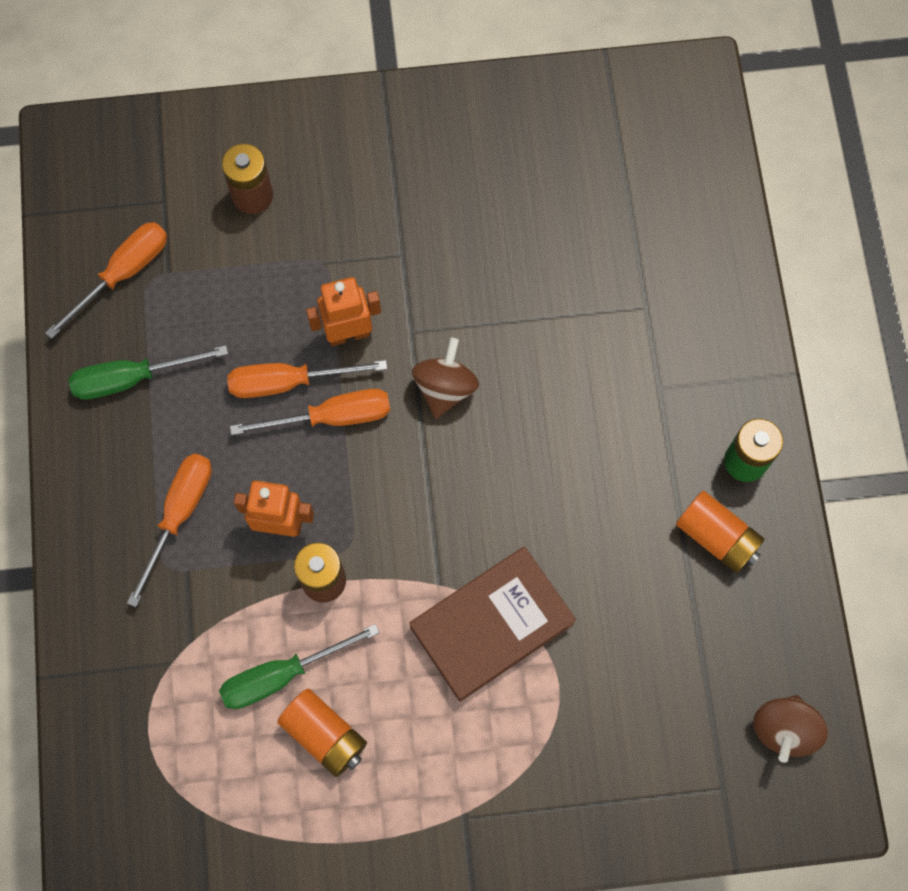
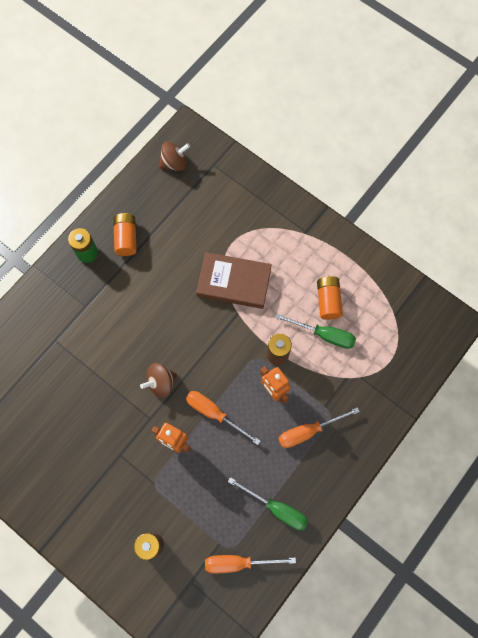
camera: 135 degrees left, 0 degrees up
orange screwdriver [227,360,387,398] -> none

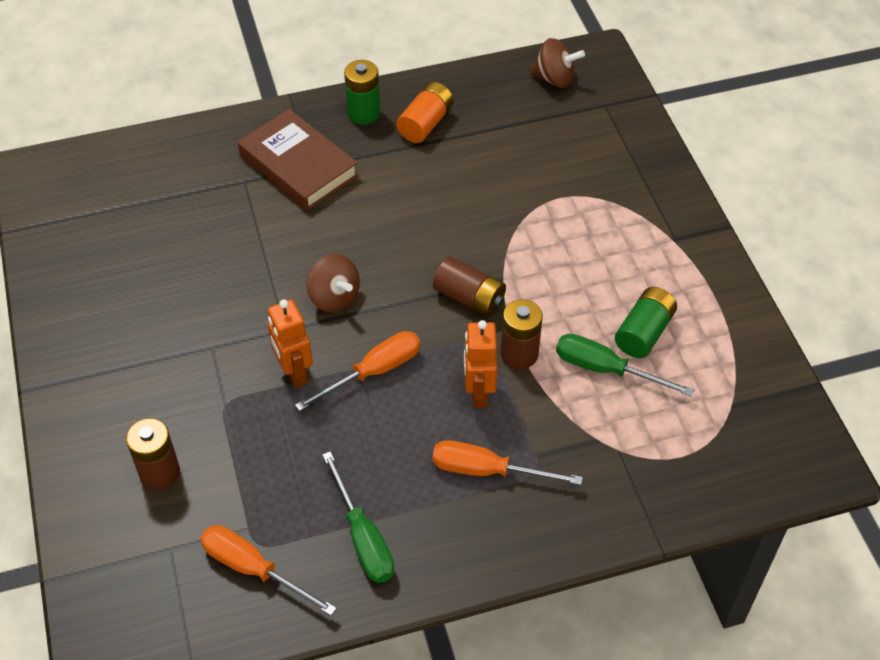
camera: 35 degrees right, 20 degrees down
brown spinning top [140,363,177,398] -> brown spinning top turned 135 degrees counterclockwise [306,254,360,312]
orange screwdriver [186,391,260,445] -> orange screwdriver turned 75 degrees clockwise [295,331,421,411]
brown book [196,252,272,309] -> brown book moved to [238,109,359,211]
green screwdriver [275,314,356,349] -> green screwdriver turned 150 degrees clockwise [556,334,694,397]
orange battery [317,276,343,320] -> green battery [615,287,677,358]
none -> brown battery [433,257,506,316]

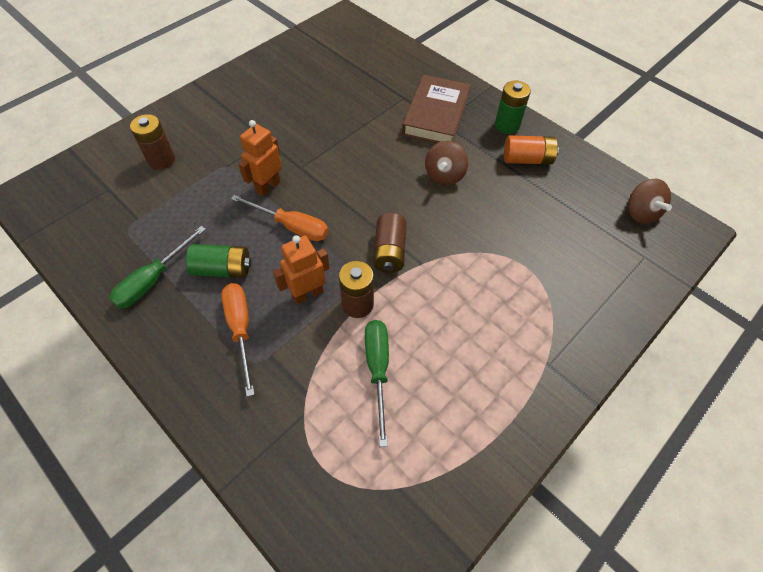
camera: 60 degrees right, 5 degrees up
orange screwdriver [200,525,337,616] -> none
brown spinning top [306,254,360,312] -> brown spinning top moved to [425,141,468,185]
green battery [615,287,677,358] -> green battery moved to [186,244,252,278]

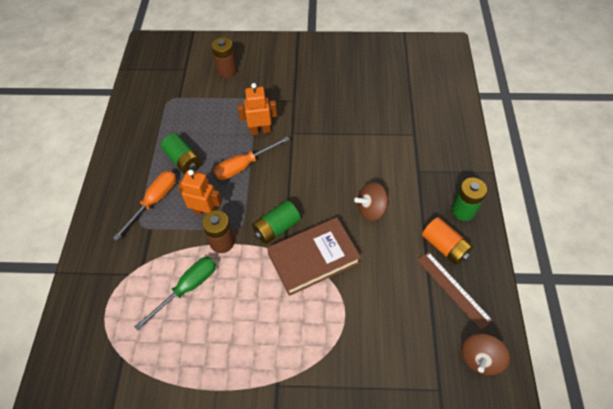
camera: 50 degrees right, 0 degrees up
green screwdriver [109,226,206,309] -> none
orange screwdriver [231,195,328,241] -> orange screwdriver turned 75 degrees clockwise [213,136,290,180]
brown battery [373,213,407,273] -> green battery [252,200,301,244]
brown book [402,75,471,143] -> brown book moved to [267,217,361,296]
none -> brown ruler [417,252,493,330]

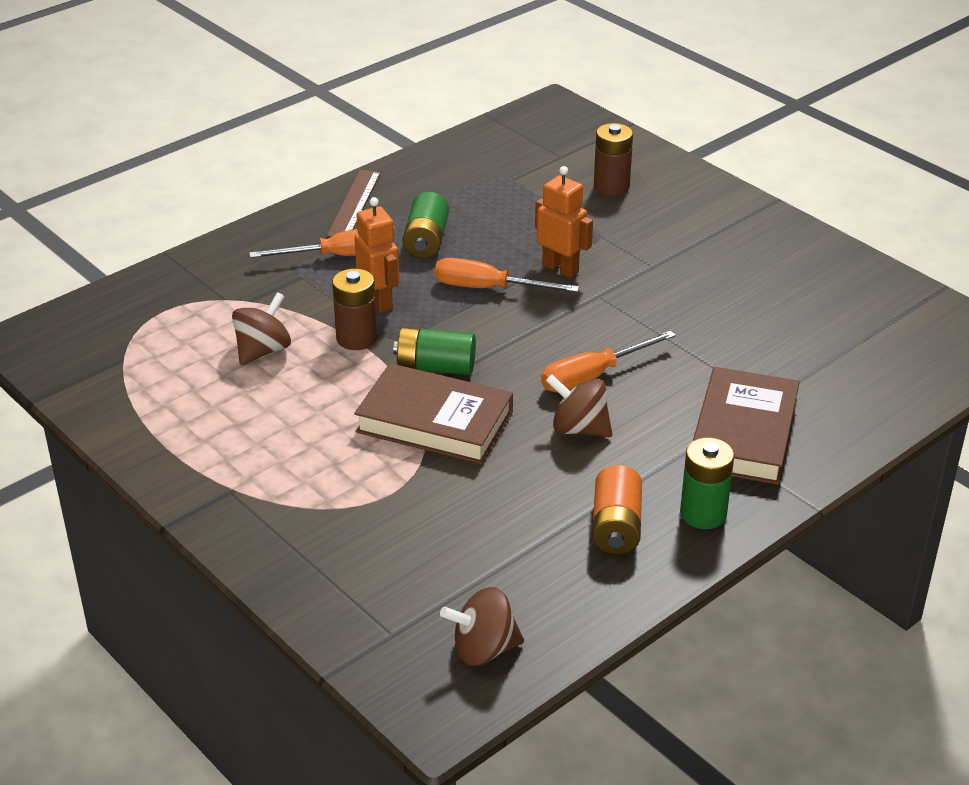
camera: 45 degrees right, 20 degrees down
green screwdriver [134,257,216,330] -> brown spinning top [232,292,291,365]
brown ruler [417,252,493,330] -> brown ruler moved to [327,170,381,237]
none -> orange screwdriver [541,331,676,393]
none -> brown book [693,367,800,485]

